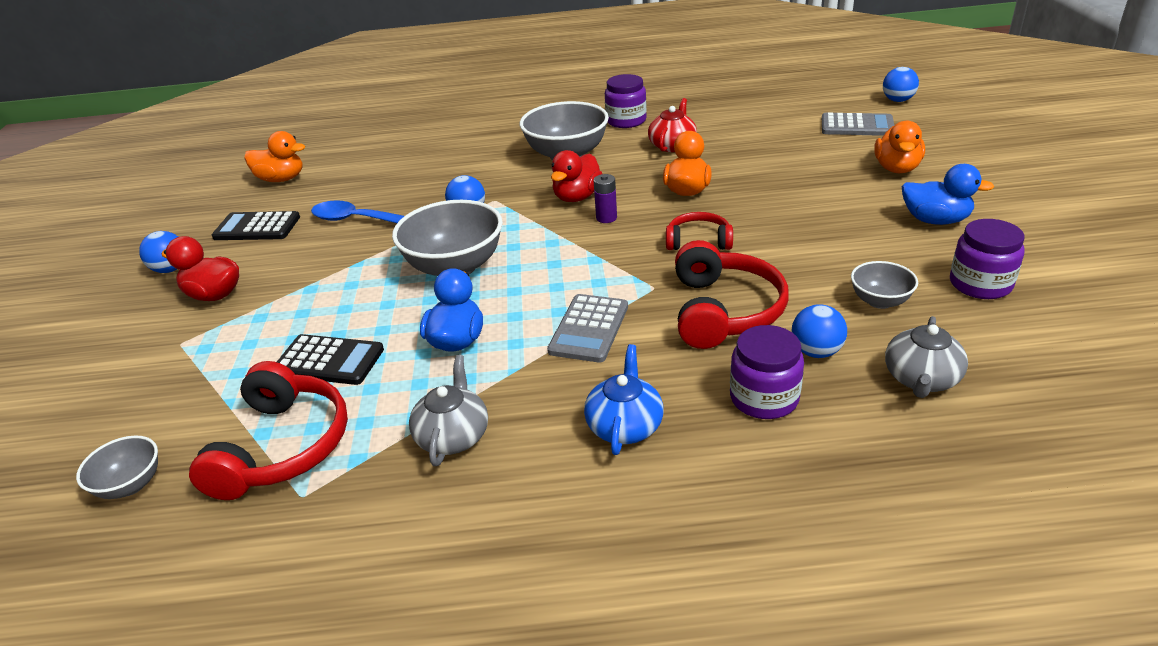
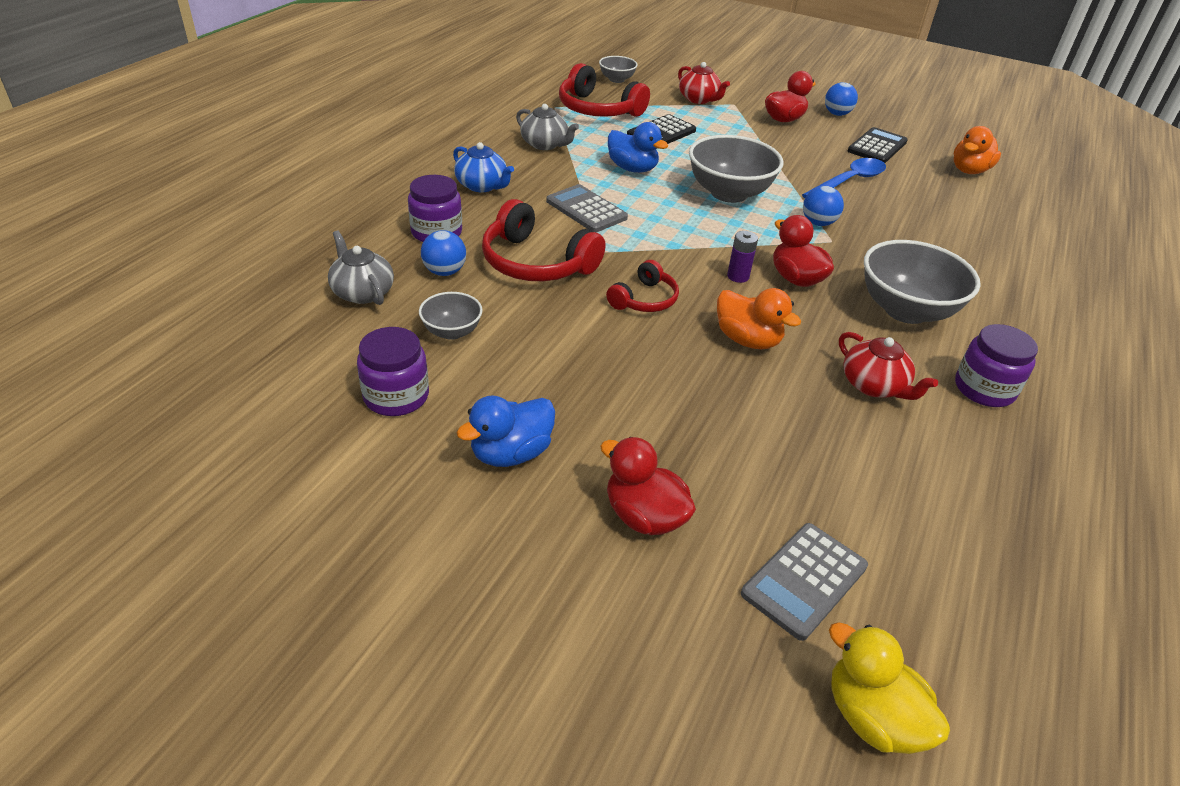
camera: 115 degrees right, 5 degrees up
orange duck [874,121,925,173] -> red duck [600,437,696,535]
blue ball [883,67,919,102] -> yellow duck [829,622,950,754]
none -> red teapot [678,62,730,104]

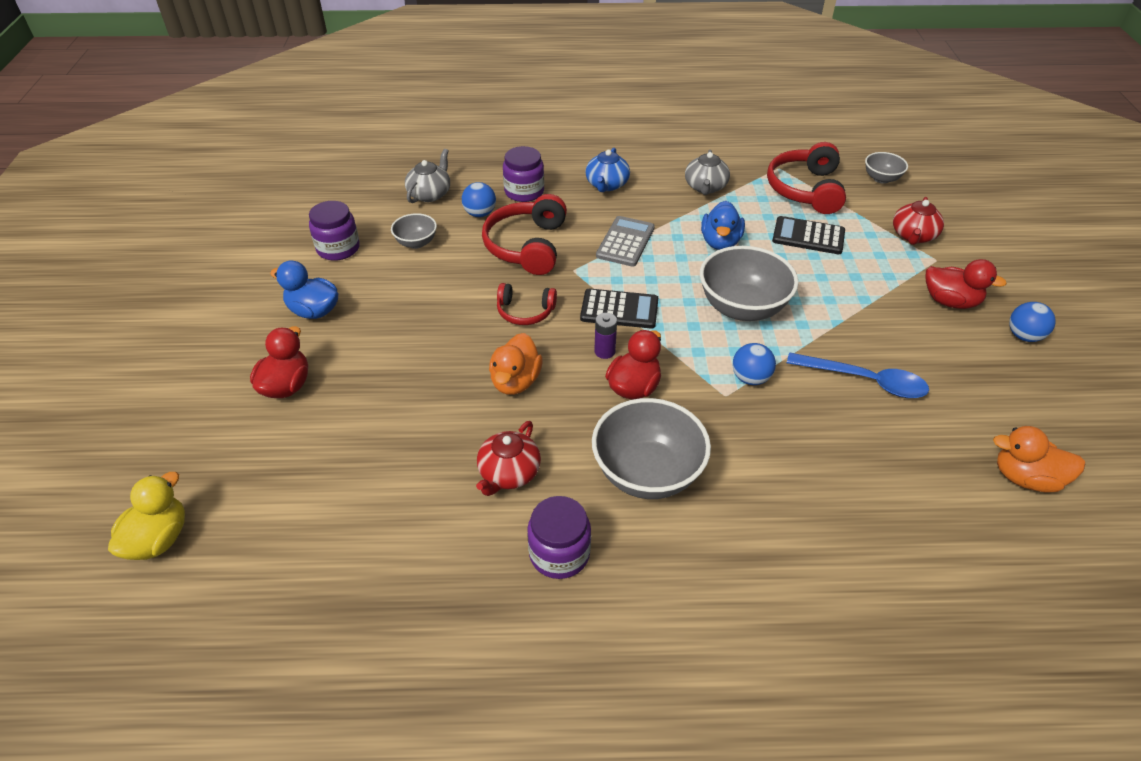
camera: 65 degrees right, 5 degrees up
grey calculator [741,523,868,641] -> none
black calculator [848,127,908,163] -> black calculator moved to [580,288,658,329]

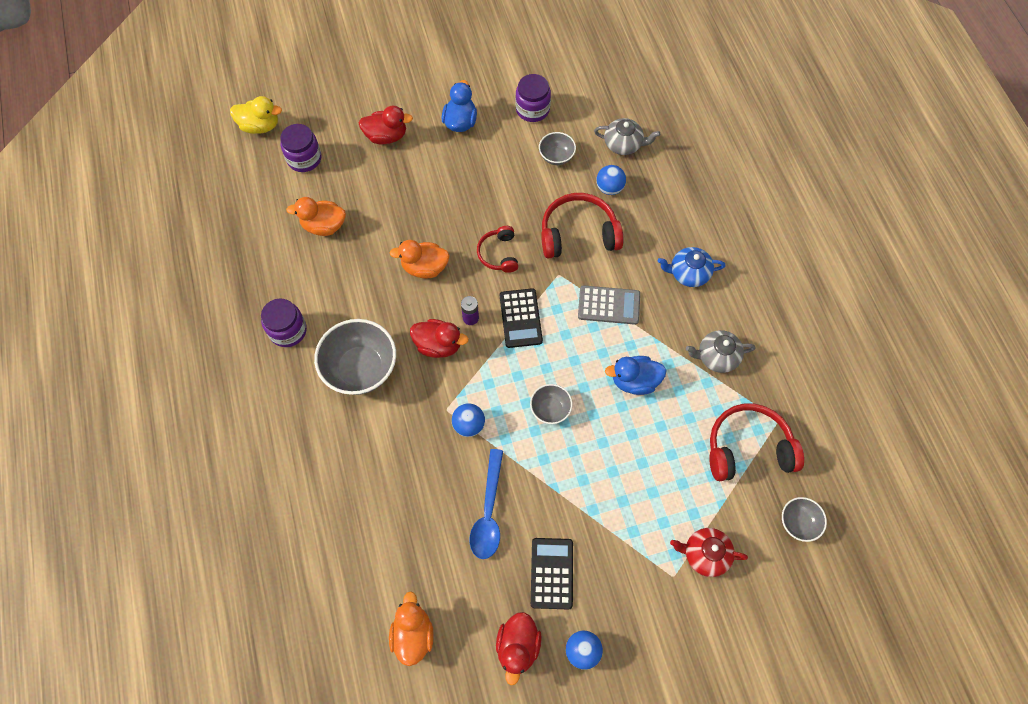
camera: 75 degrees right, 20 degrees up
red teapot [476,421,541,496] -> none
purple jar [503,146,544,202] -> purple jar moved to [280,124,321,172]
grey bowl [700,246,799,321] -> grey bowl [530,384,573,424], size x0.52
black calculator [772,216,845,254] -> black calculator moved to [531,538,573,610]
red duck [926,259,1007,309] -> red duck moved to [496,612,542,685]
none -> orange duck [286,197,346,236]

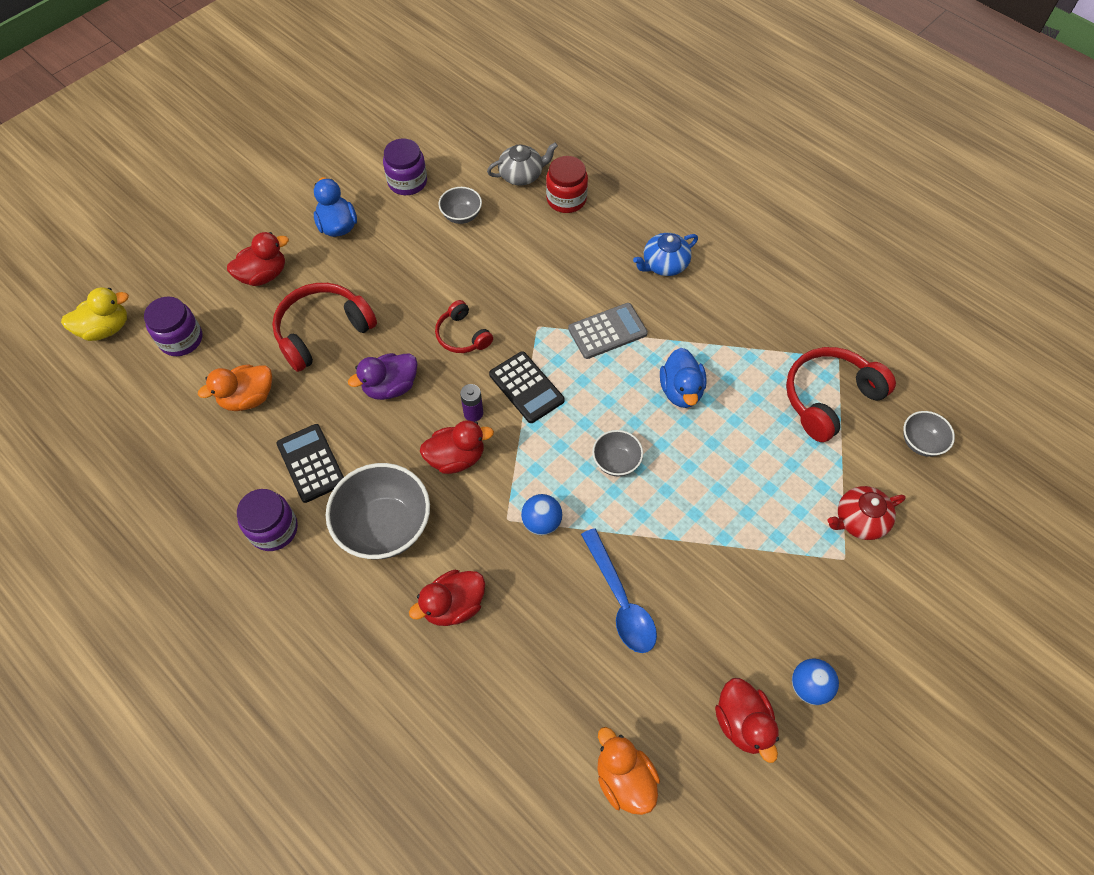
camera: 30 degrees left, 5 degrees down
orange duck [390,240,450,278] -> purple duck [348,353,418,400]
black calculator [531,538,573,610] -> black calculator moved to [276,424,344,503]
red headphones [541,193,623,259] -> red headphones moved to [272,283,377,372]
blue ball [596,165,626,195] -> none
blue duck [605,356,667,395] -> blue duck turned 60 degrees counterclockwise [660,348,707,408]
grey teapot [686,330,755,373] -> none
none -> red duck [409,570,485,626]
none -> red jar [546,156,588,213]

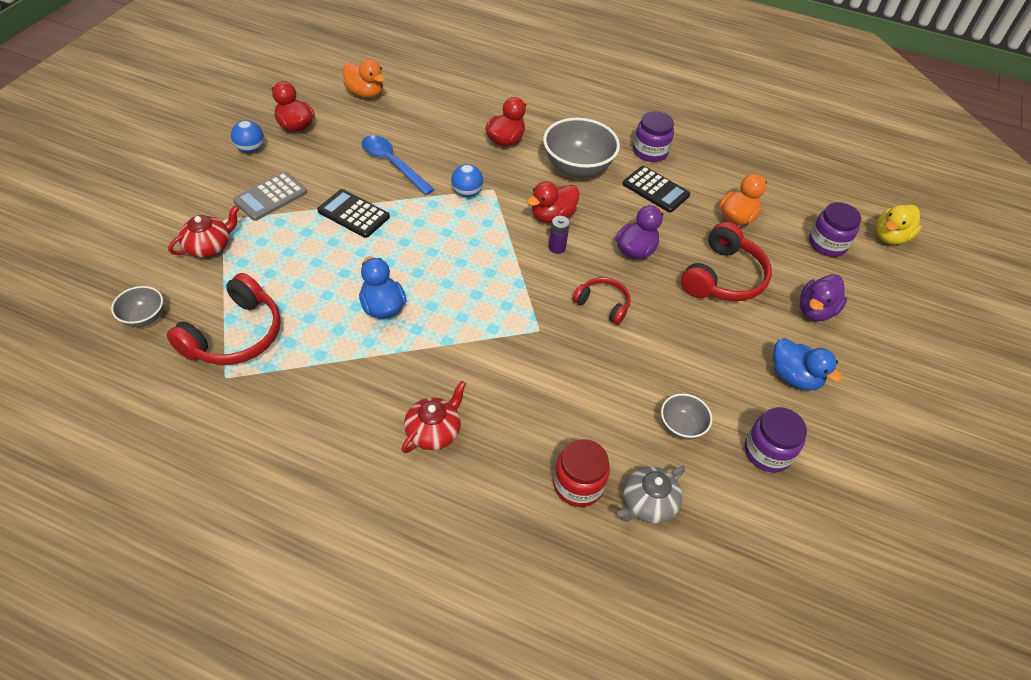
camera: 155 degrees right, 10 degrees down
red duck [227,232,289,286] -> purple duck [800,274,847,321]
black calculator [489,351,565,423] -> black calculator moved to [317,189,390,238]
grey calculator [568,303,648,359] -> grey calculator moved to [233,172,307,221]
grey bowl [592,430,643,476] -> none
blue teapot [633,233,698,276] -> red teapot [402,381,466,453]

